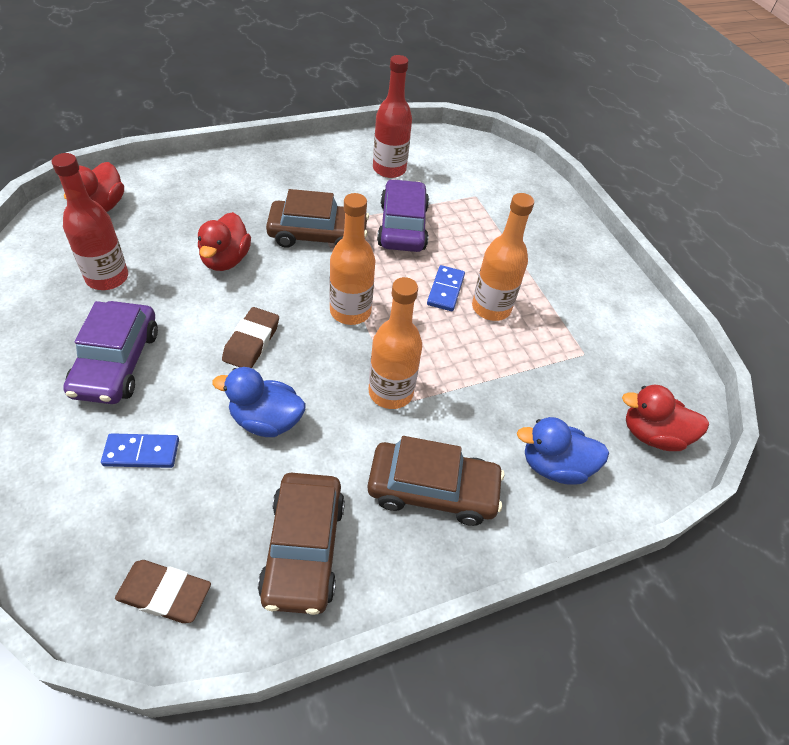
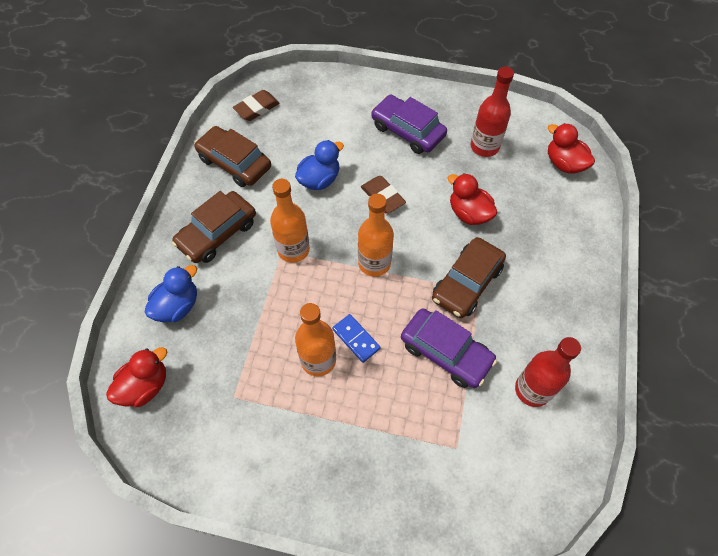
camera: 130 degrees right, 10 degrees up
blue domino [101,433,179,468] -> none

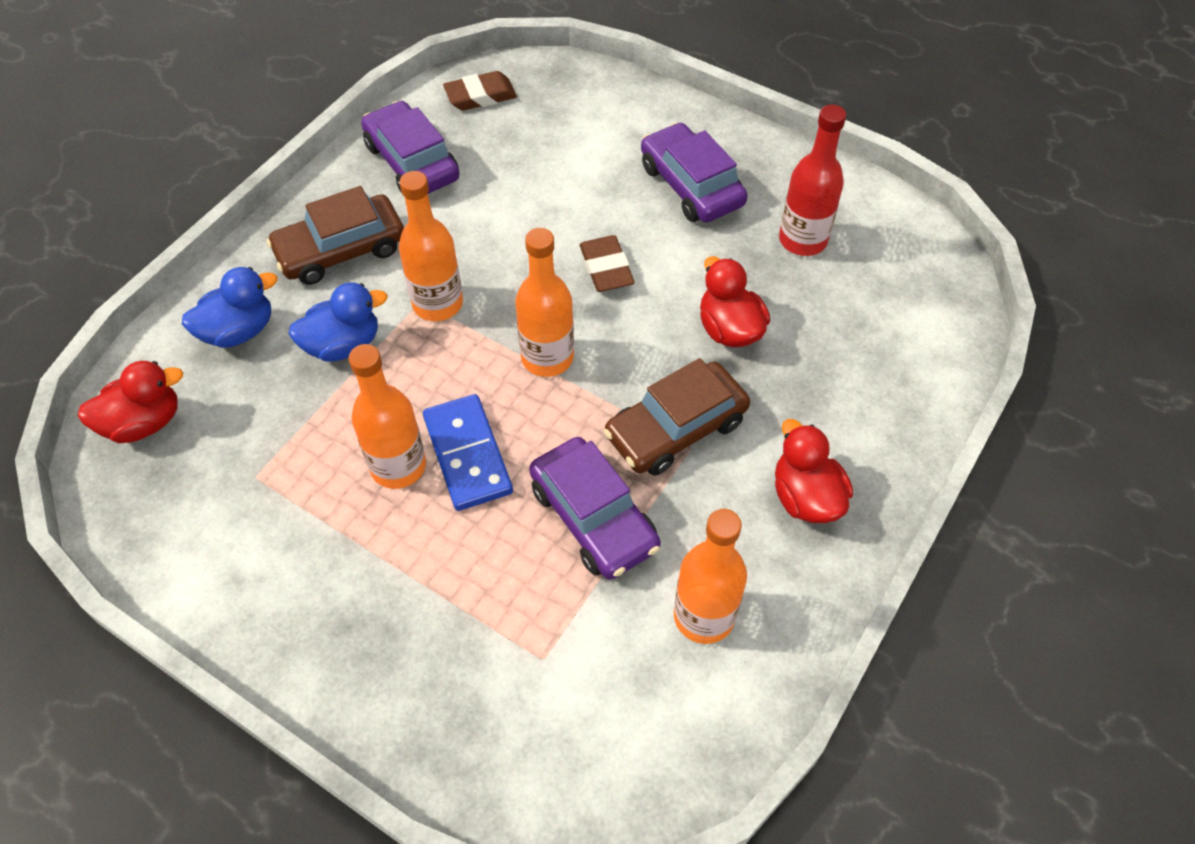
camera: 20 degrees right, 5 degrees down
brown car [194,126,271,187] -> purple car [361,101,460,194]
blue duck [295,140,344,190] -> blue duck moved to [289,282,387,362]
blue domino [332,314,381,363] -> blue domino [423,394,513,511], size x1.55
red bottle [515,337,581,407] -> orange bottle [674,509,747,644]
red duck [548,123,595,174] -> red duck moved to [775,419,853,523]

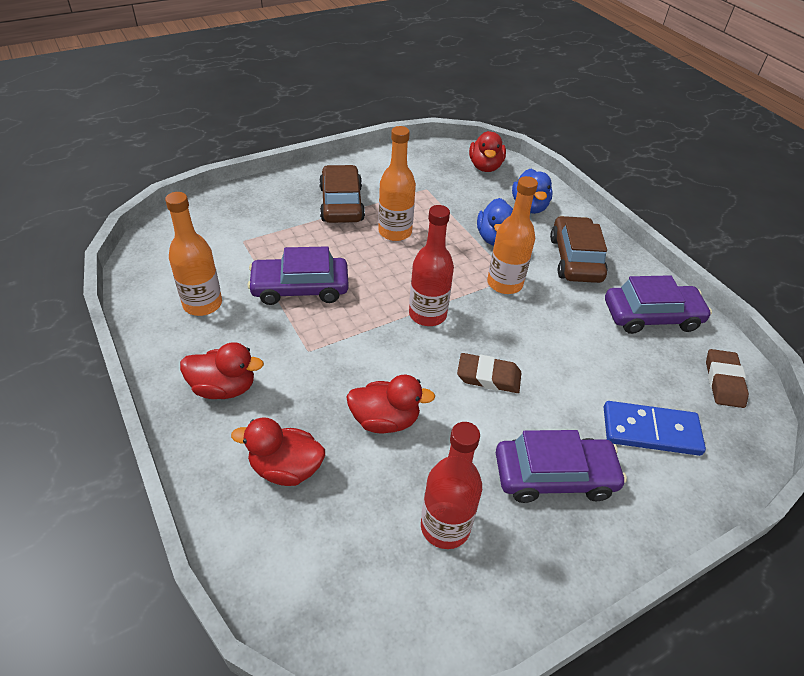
camera: 115 degrees right, 10 degrees down
blue domino [423,394,513,511] -> blue domino moved to [604,401,706,456]
orange bottle [515,228,574,377] -> red bottle [409,205,454,326]
brown car [604,358,750,476] -> brown car moved to [319,165,365,223]
none -> red duck [231,418,325,486]

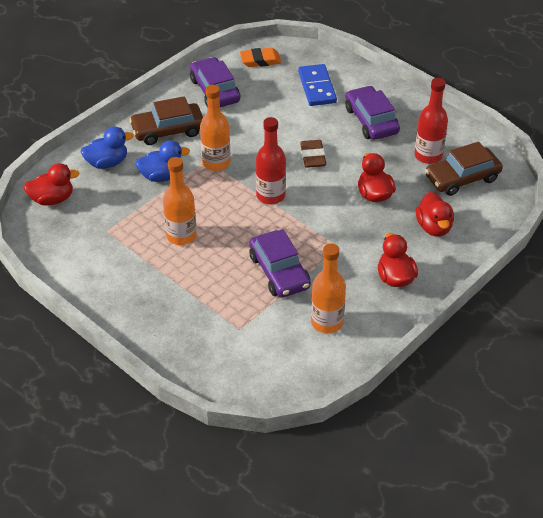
camera: 105 degrees left, 0 degrees up
brown car [319,165,365,223] -> brown car moved to [425,142,503,196]
brown eraser [706,349,749,408] -> orange eraser [240,48,281,67]

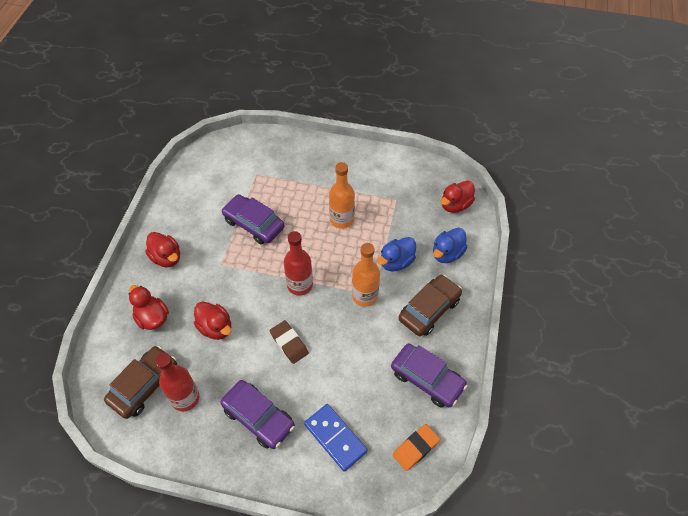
camera: 150 degrees right, 10 degrees up
orange bottle [311,243,346,333] -> none

